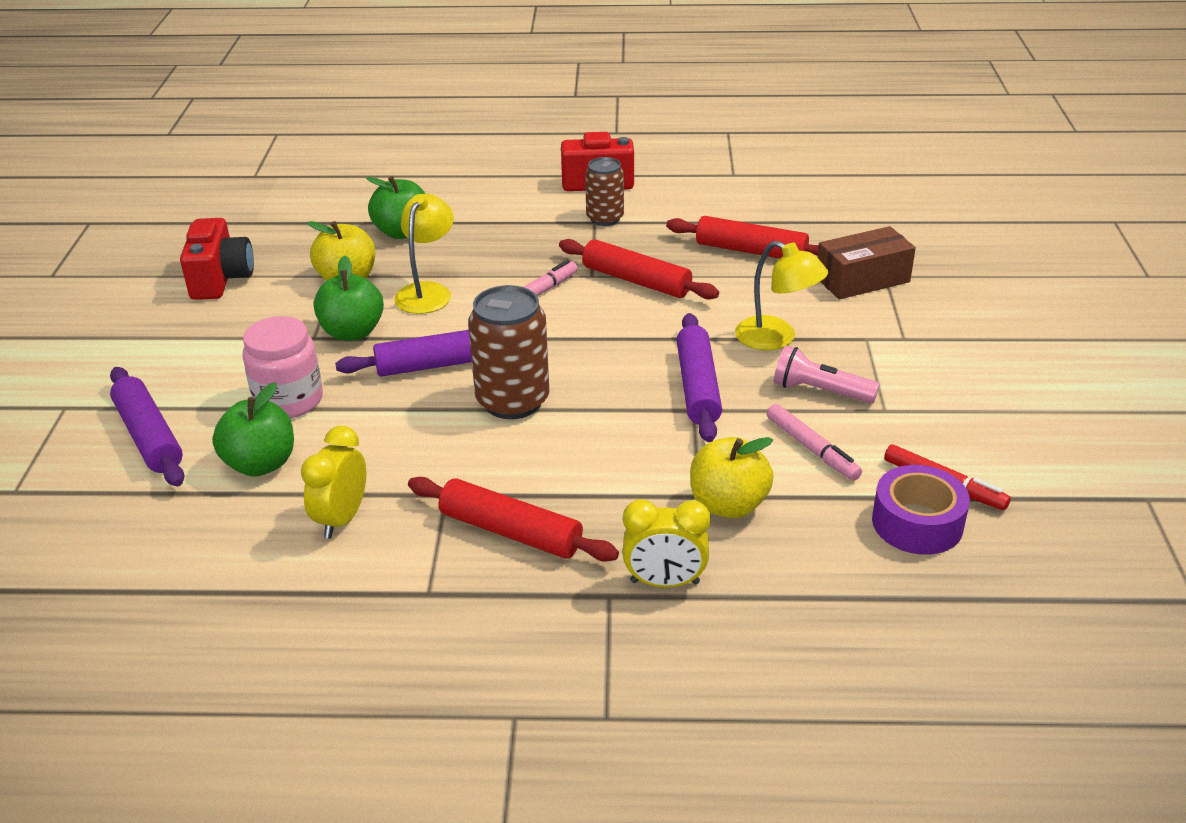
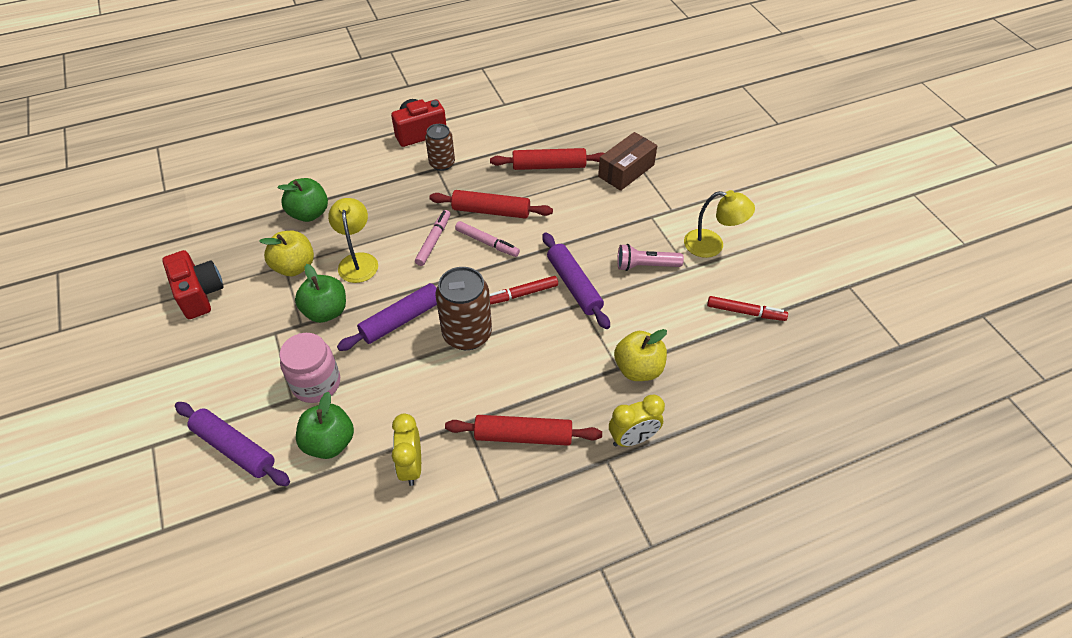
camera: 25 degrees left, 15 degrees up
yellow lamp [735,241,828,350] -> yellow lamp moved to [684,190,755,258]
pink marker [767,404,862,481] -> pink marker moved to [455,221,520,257]
purple tape [872,465,970,555] -> none
none -> red marker [489,276,558,305]

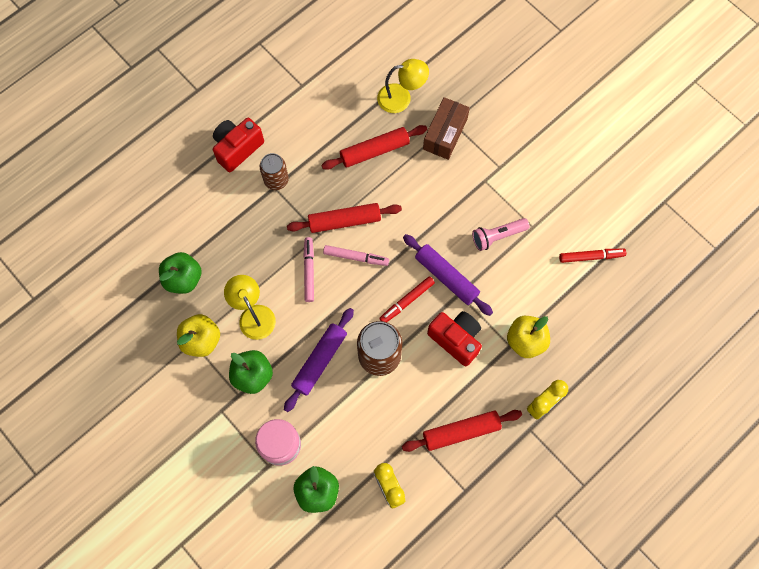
camera: 20 degrees left, 20 degrees up
red camera [162,250,224,319] -> red camera moved to [427,311,482,366]
purple rolling pin [175,402,290,486] -> none
yellow lamp [684,190,755,258] -> yellow lamp moved to [377,59,429,113]

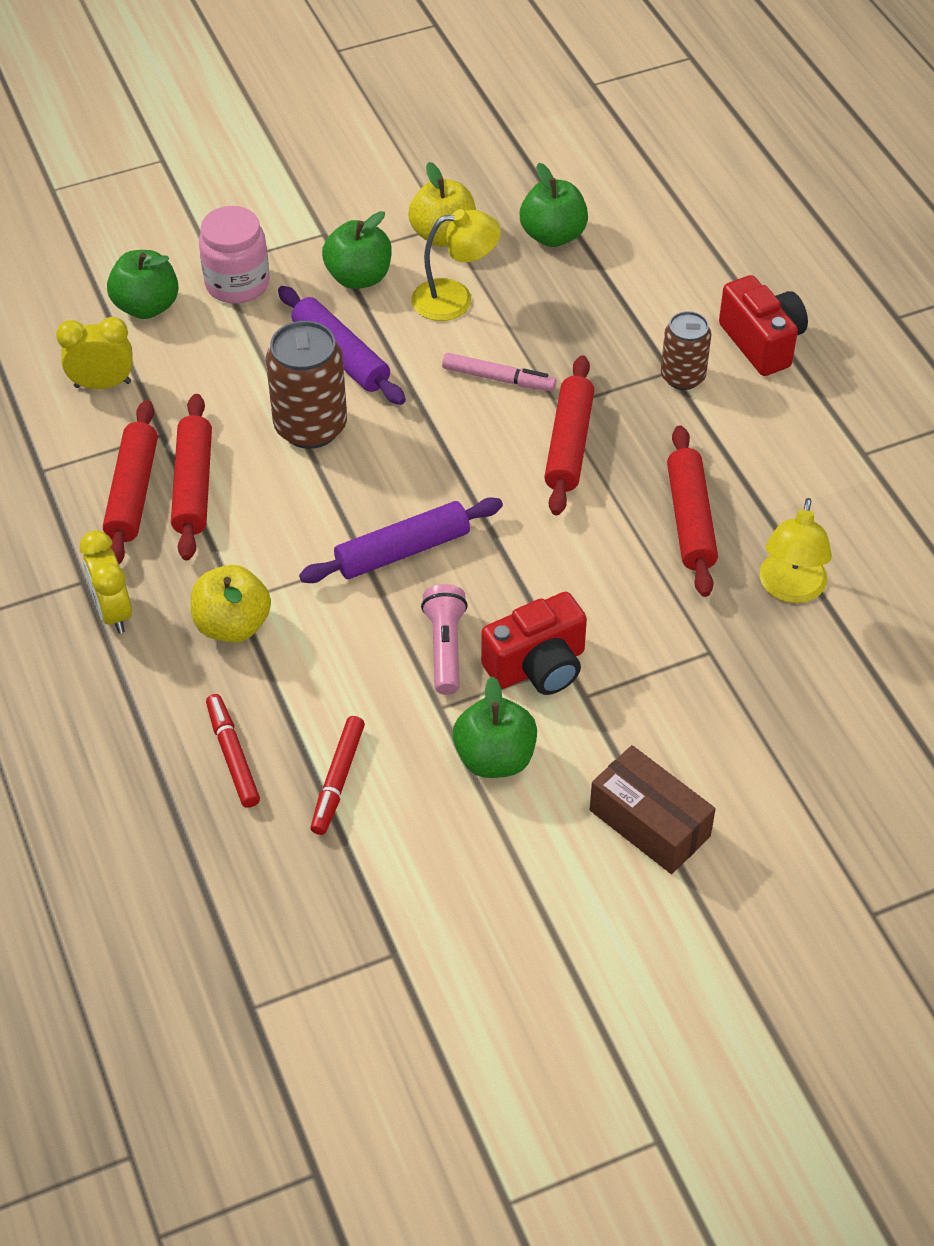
camera: 110 degrees right, 20 degrees down
pink marker [323,245,389,266] -> none
red marker [379,276,435,322] -> red marker moved to [206,694,260,808]
brown box [423,97,470,160] -> brown box moved to [590,745,716,874]
red camera [427,311,482,366] -> red camera moved to [481,592,587,695]
none -> red rolling pin [171,394,212,560]
none -> green apple [453,677,537,778]

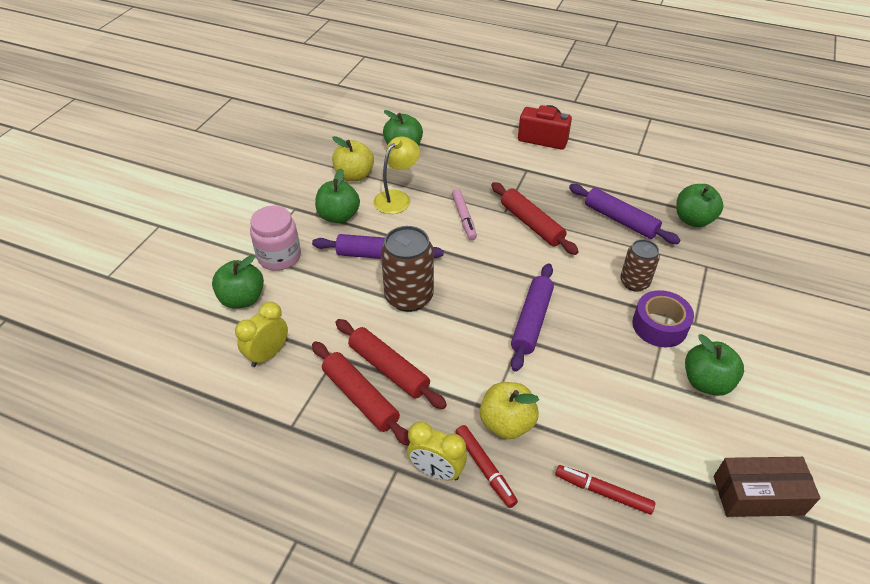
camera: 45 degrees left, 5 degrees down
red marker [310,716,365,835] -> red marker moved to [456,425,518,508]
pink flashlight [421,584,468,695] -> none
pink marker [442,353,556,391] -> pink marker turned 105 degrees clockwise [452,189,477,240]
red camera [481,592,587,695] -> purple tape [632,290,694,347]
brown box [590,745,716,874] -> brown box moved to [714,457,820,517]
brown can [661,311,712,390] -> brown can moved to [620,239,660,292]
red rolling pin [667,425,718,597] -> purple rolling pin [569,184,681,244]
yellow lamp [760,498,832,603] -> green apple [676,184,724,227]

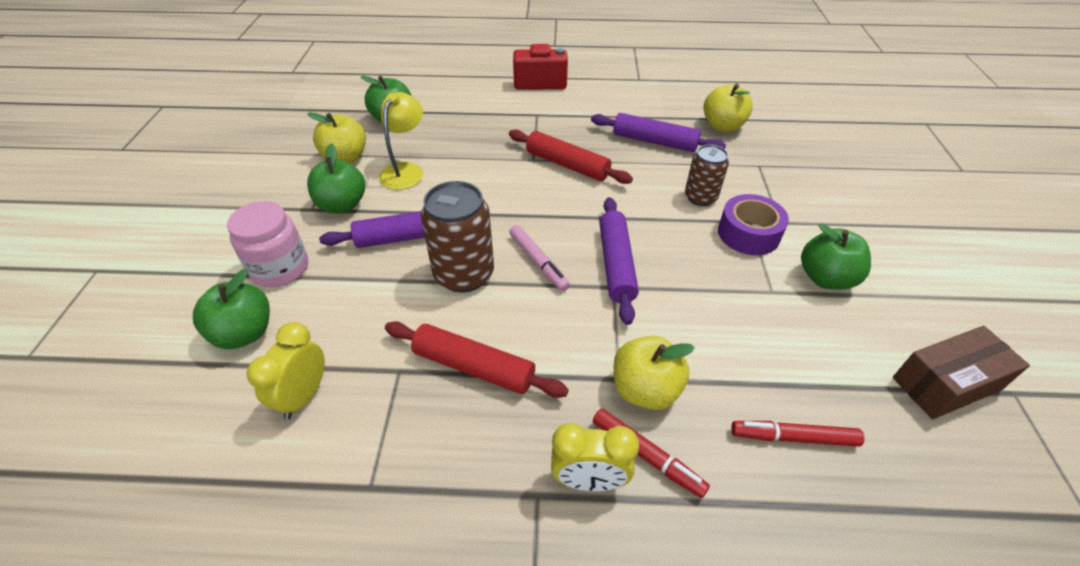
camera: 20 degrees left, 0 degrees up
red rolling pin [312,341,410,446] -> none
pink marker [452,189,477,240] -> pink marker moved to [509,225,570,291]
green apple [676,184,724,227] -> yellow apple [703,84,753,132]

